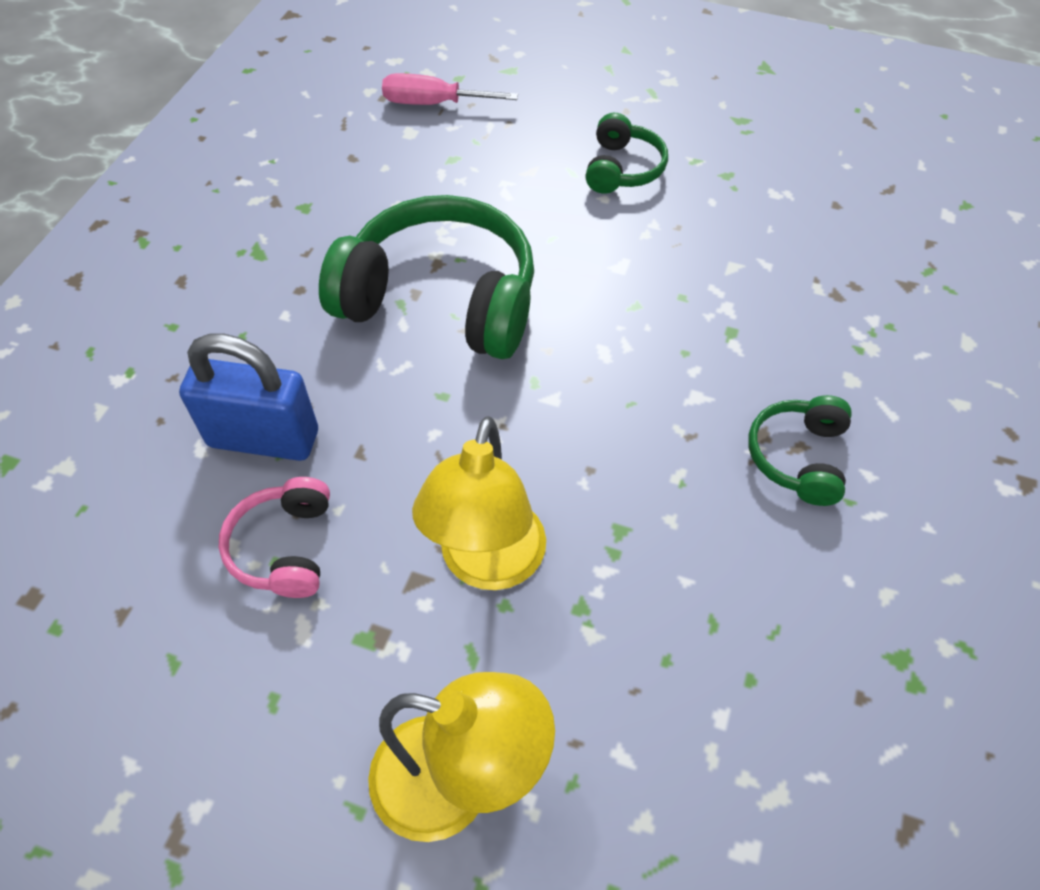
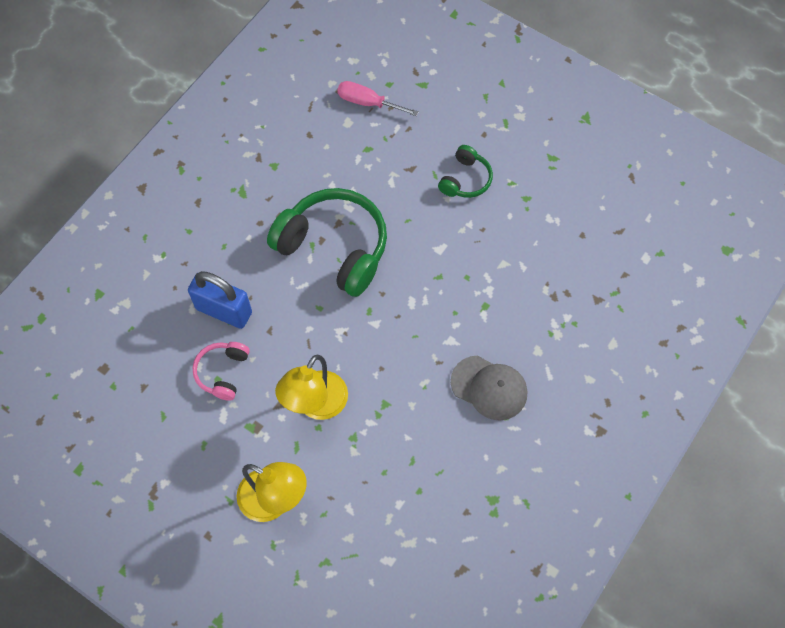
camera: 15 degrees right, 10 degrees up
green headphones [748,395,852,506] -> grey cap [451,356,527,420]

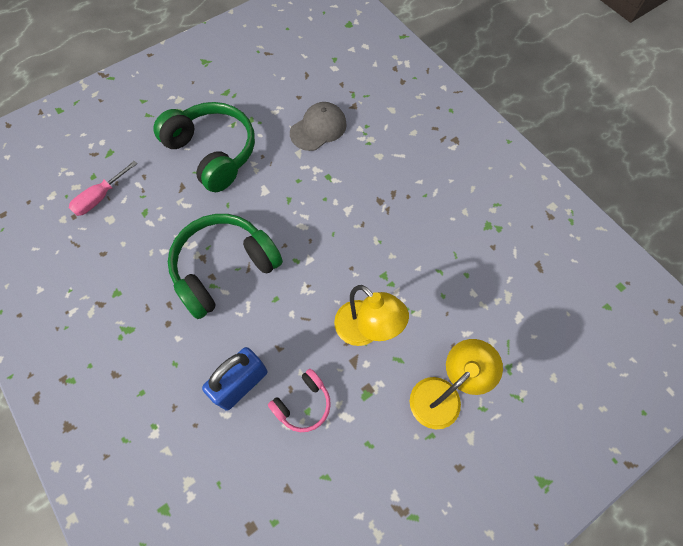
camera: 70 degrees left, 0 degrees up
pink headphones [193,342,250,401] -> pink headphones turned 75 degrees counterclockwise [268,369,331,432]
green headphones [438,145,493,198] -> green headphones [153,102,255,192], size x2.00
grey cap [451,356,527,420] -> grey cap moved to [290,102,347,151]

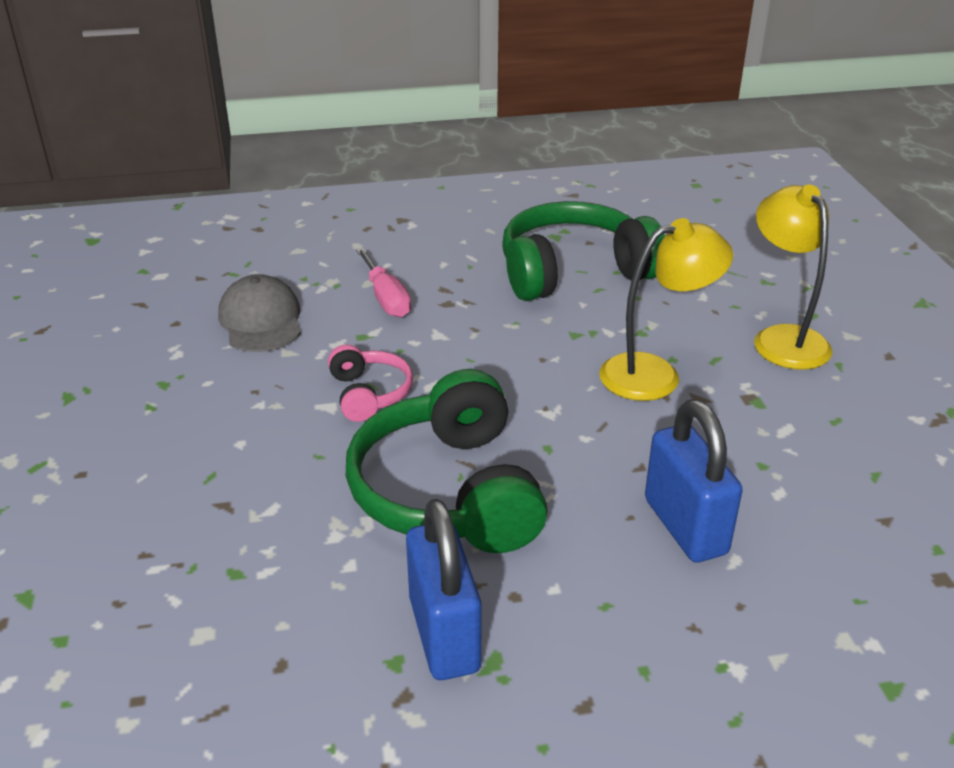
camera: 65 degrees left, 30 degrees down
pink screwdriver [69,161,137,216] -> pink screwdriver moved to [356,248,411,318]
green headphones [153,102,255,192] -> green headphones moved to [502,201,665,301]
pink headphones [268,369,331,432] -> pink headphones moved to [328,345,413,422]
none -> blue padlock [406,499,482,680]

